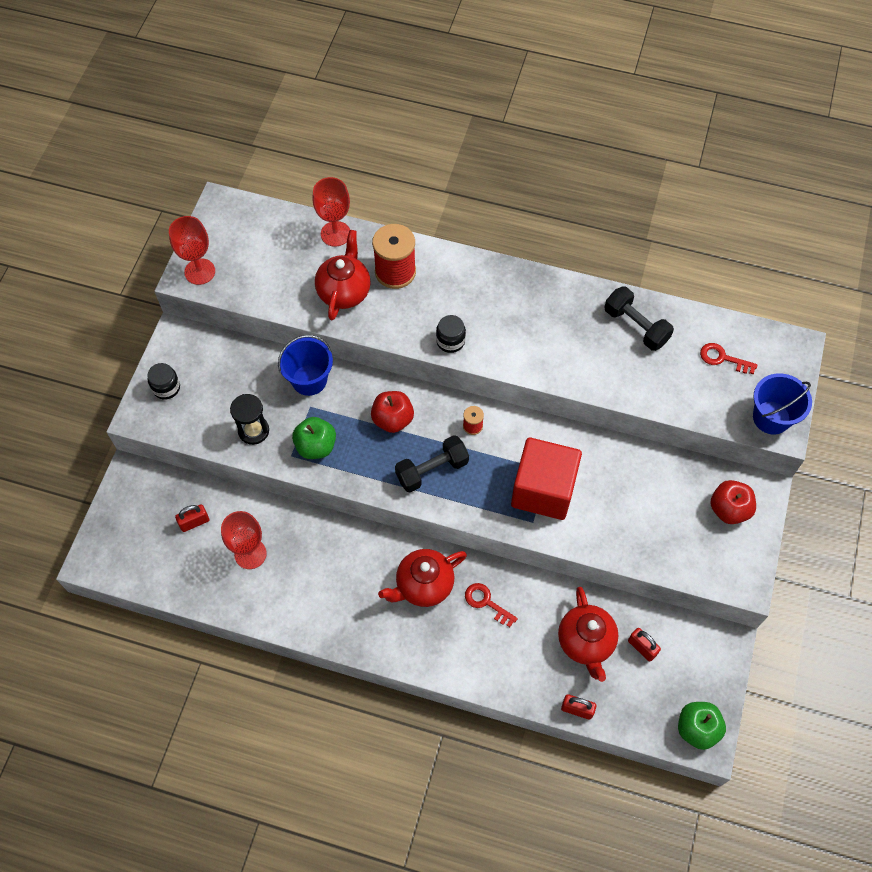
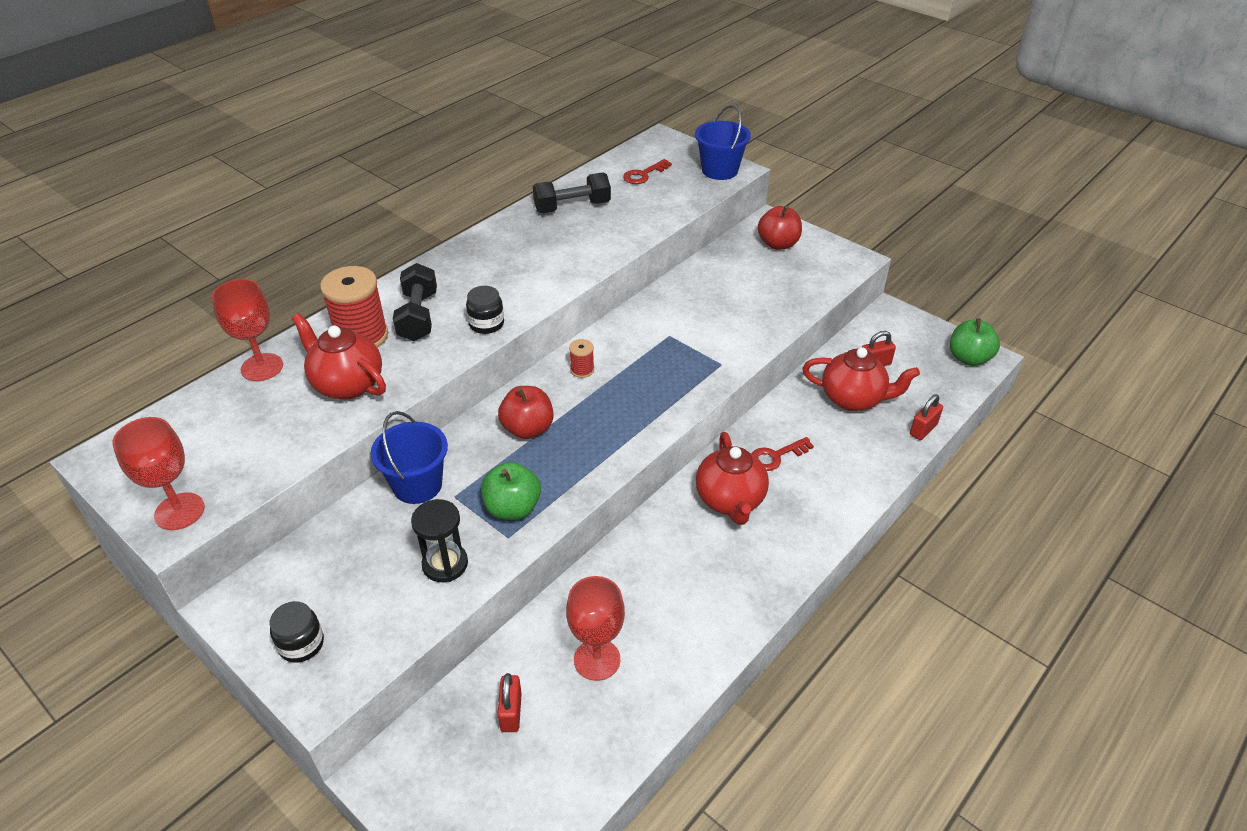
camera: 65 degrees left, 20 degrees down
black dumbbell [395,435,469,492] -> black dumbbell moved to [393,263,437,341]
red cube [511,437,582,520] -> none

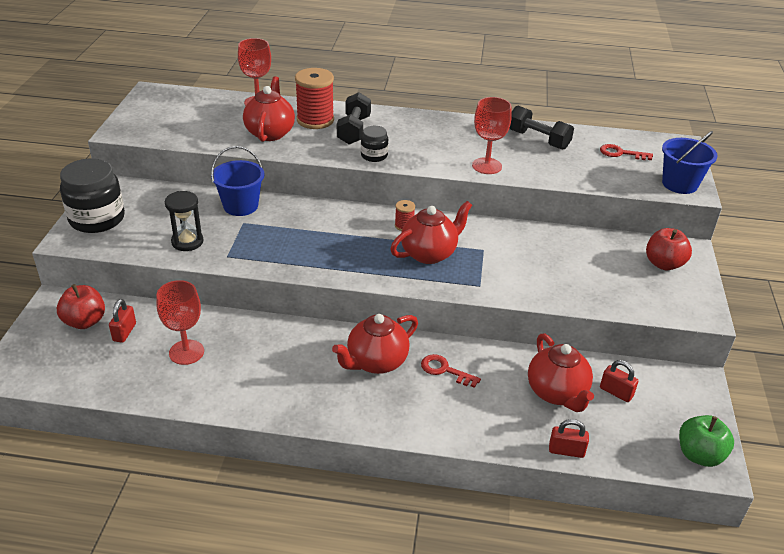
camera: 55 degrees right, 5 degrees down
red goblet [113,417,205,530] -> red goblet moved to [472,97,512,174]
black jar [269,601,324,663] -> black jar [60,158,125,233], size x1.94
black dumbbell [393,263,437,341] -> black dumbbell turned 45 degrees counterclockwise [337,92,371,145]
green apple [481,462,541,520] -> none
red padlock [497,673,522,732] -> red padlock turned 45 degrees counterclockwise [109,299,136,343]
red apple [498,386,554,439] -> red apple moved to [57,284,105,329]
none -> red teapot [390,201,472,264]

